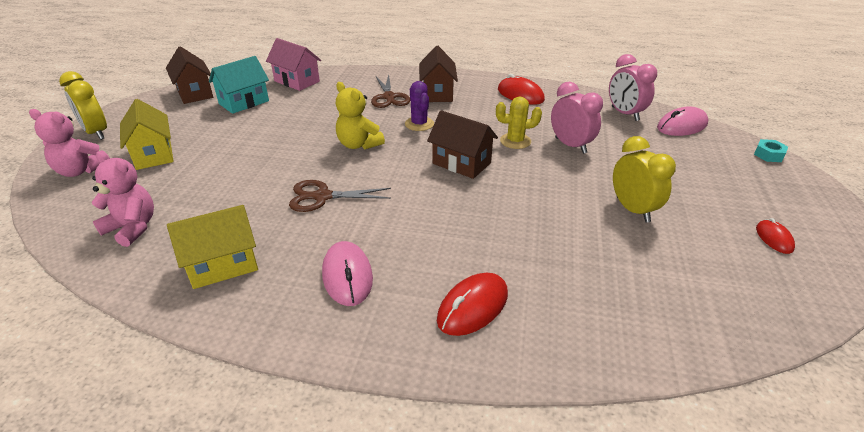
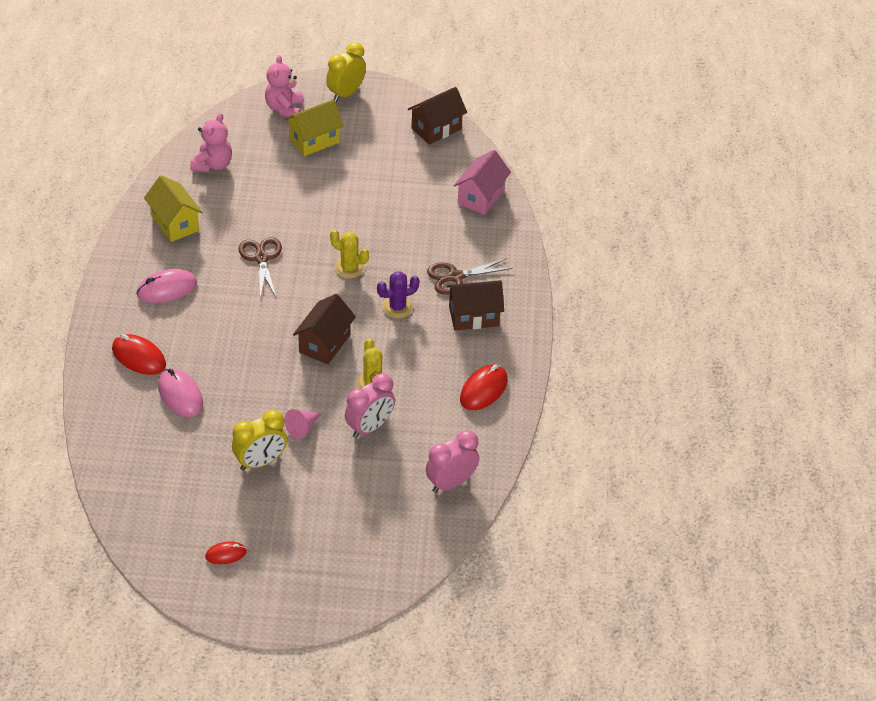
camera: 80 degrees right, 10 degrees up
turquoise house [209,56,269,114] -> none
yellow teddy bear [336,82,385,150] -> yellow cactus [330,229,369,279]
pink mouse [657,106,708,136] -> pink mouse moved to [158,369,203,417]
turquoise nut [754,139,788,162] -> none
none -> pink cone [285,409,322,439]

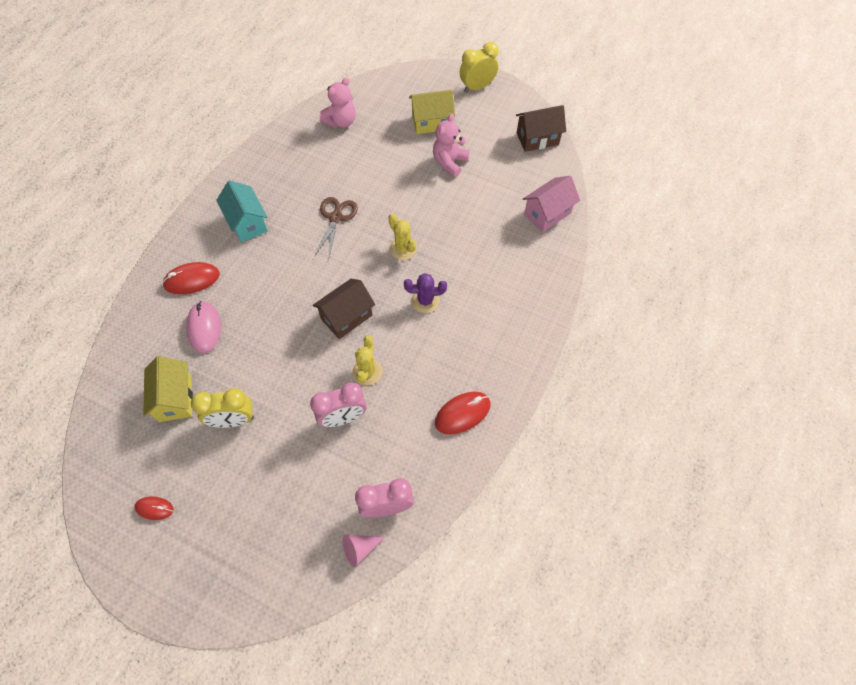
camera: 25 degrees right, 15 degrees up
red mouse [112,334,166,375] -> red mouse turned 75 degrees counterclockwise [162,262,220,294]
pink mouse [136,269,197,303] -> turquoise house [216,180,268,242]
yellow house [144,175,203,242] -> yellow house moved to [143,356,193,422]
pink teddy bear [265,55,303,117] -> pink teddy bear moved to [433,113,470,177]
pink cone [285,409,322,439] -> pink cone moved to [342,535,385,567]
brown scissors [427,258,513,295] -> none
brown house [447,280,504,330] -> none

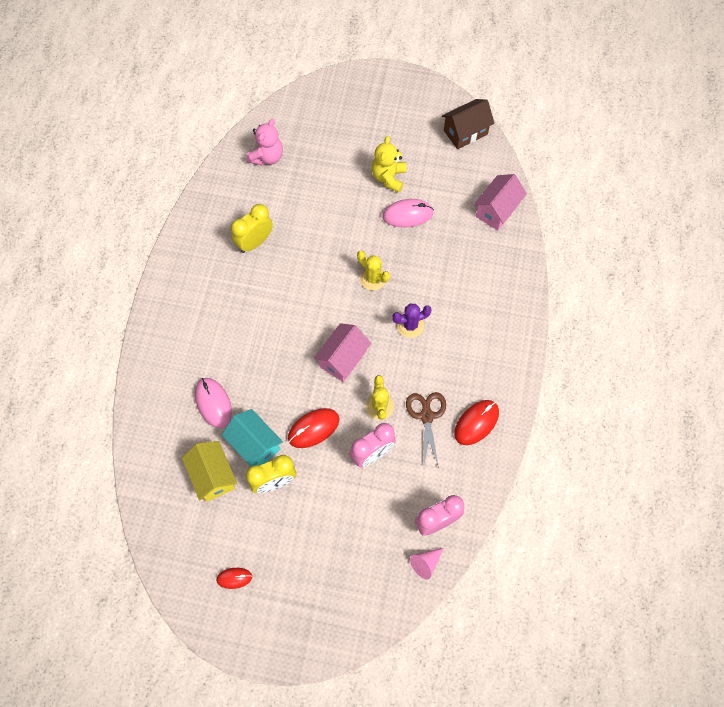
camera: 15 degrees left, 5 degrees up
red mouse [162,262,220,294] -> red mouse moved to [288,408,339,448]
turquoise house [216,180,268,242] -> turquoise house moved to [222,409,283,467]
brown house [313,279,375,339] -> pink house [314,323,371,382]
brown scissors [314,197,358,257] -> brown scissors moved to [406,392,446,468]
yellow house [409,90,455,134] -> none
pink teddy bear [433,113,470,177] -> yellow teddy bear [372,136,406,193]
yellow clock [460,42,499,93] -> yellow clock moved to [231,204,273,253]
none -> pink mouse [382,199,434,228]

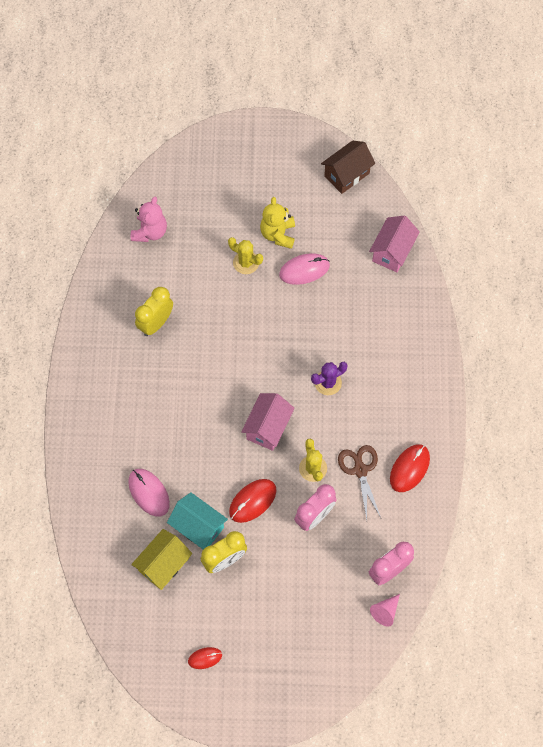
camera: 10 degrees left, 0 degrees up
yellow house [182,441,237,502] -> yellow house turned 75 degrees clockwise [131,529,192,590]
yellow cactus [357,251,390,290] -> yellow cactus moved to [228,237,263,274]

